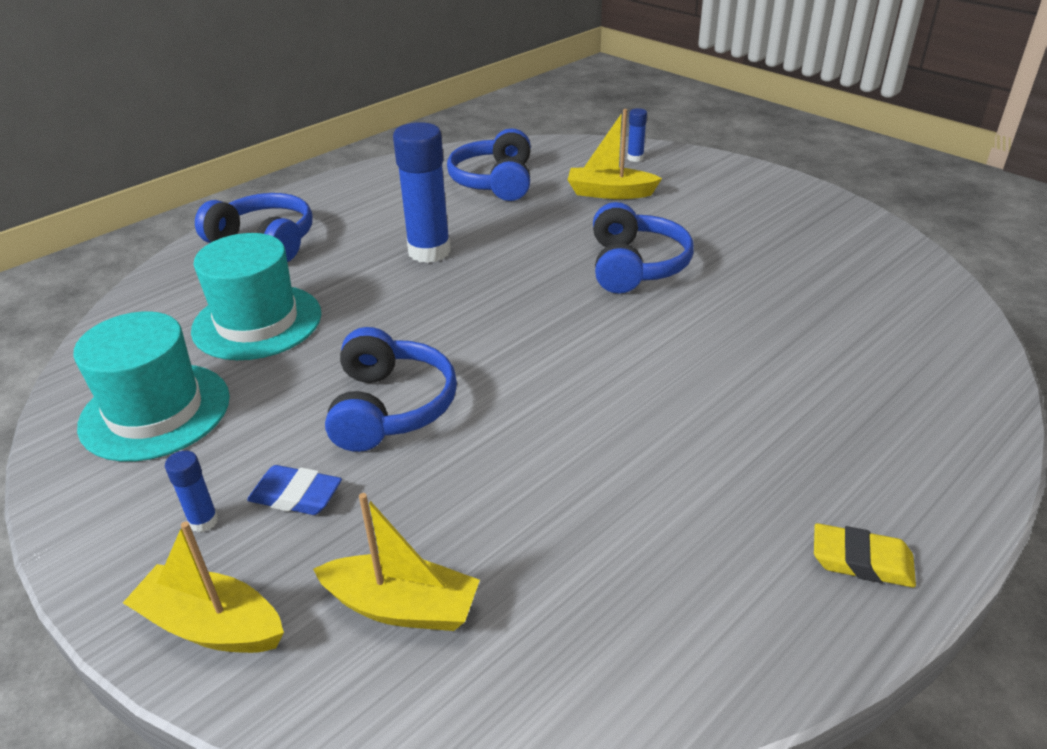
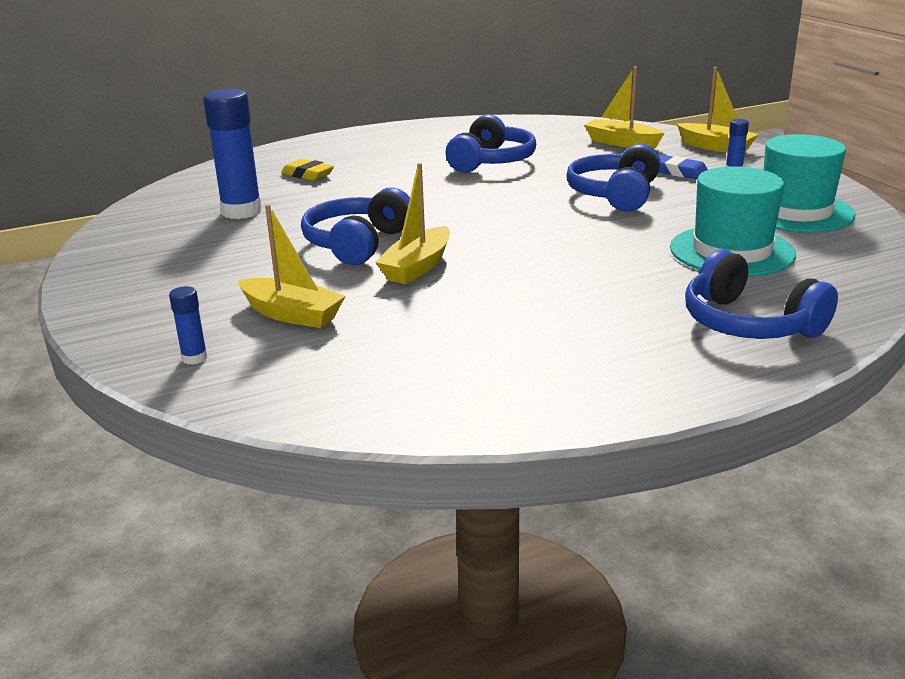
camera: 160 degrees left, 10 degrees down
blue glue stick [393,122,451,263] -> blue glue stick moved to [203,88,262,219]
blue headphones [447,128,531,201] -> blue headphones moved to [446,114,536,173]
yellow eraser [814,523,916,588] -> yellow eraser moved to [281,159,334,181]
none -> yellow boat [375,163,450,284]

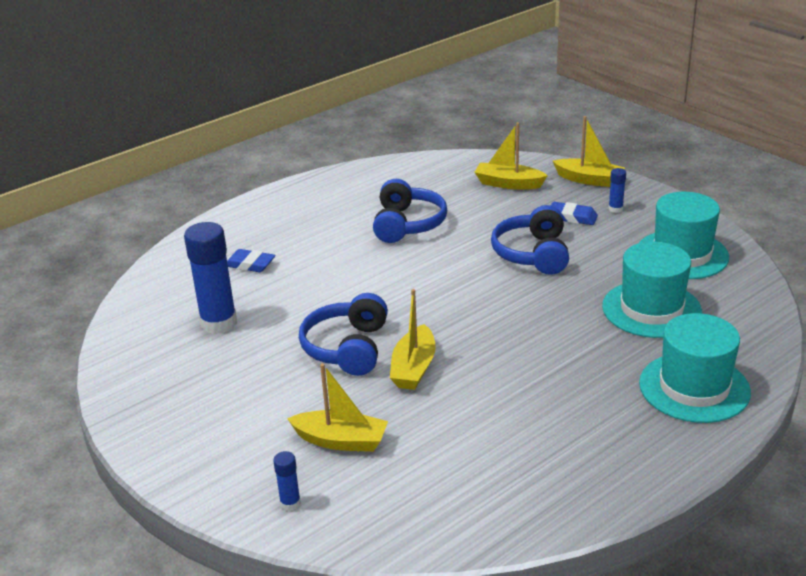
camera: 15 degrees left, 5 degrees up
yellow eraser [281,159,334,181] -> blue eraser [227,249,276,272]
blue headphones [685,249,838,339] -> turquoise hat [639,313,751,423]

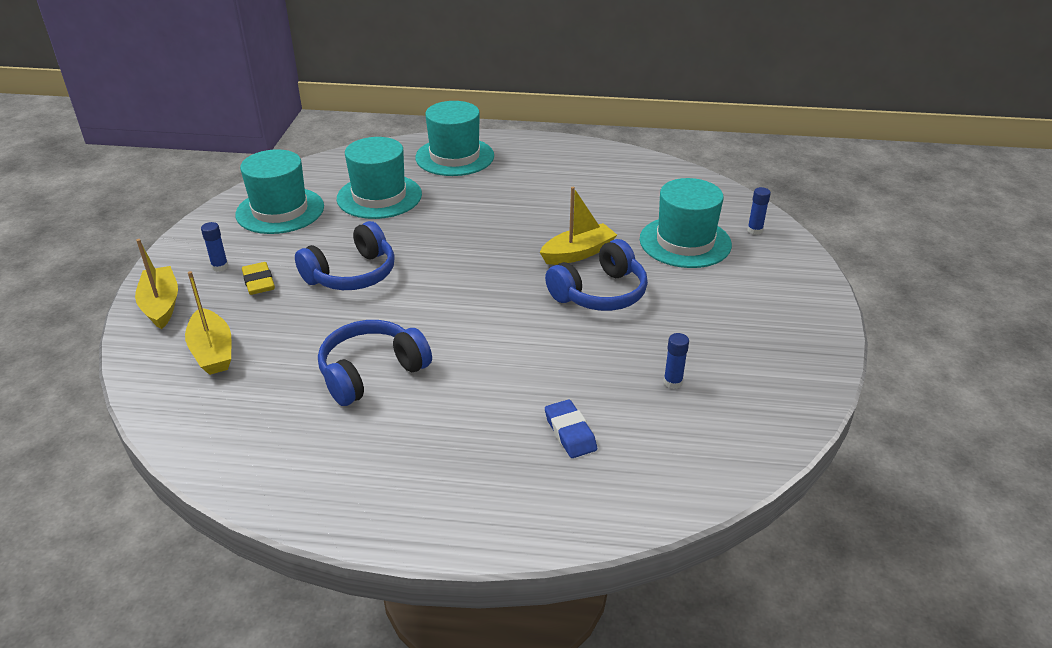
camera: 135 degrees left, 5 degrees up
blue glue stick [184,222,237,334] -> blue glue stick [663,333,689,389], size x0.46
yellow boat [287,363,388,452] -> turquoise hat [640,178,732,268]
blue eraser [551,202,598,225] -> yellow eraser [242,262,275,295]

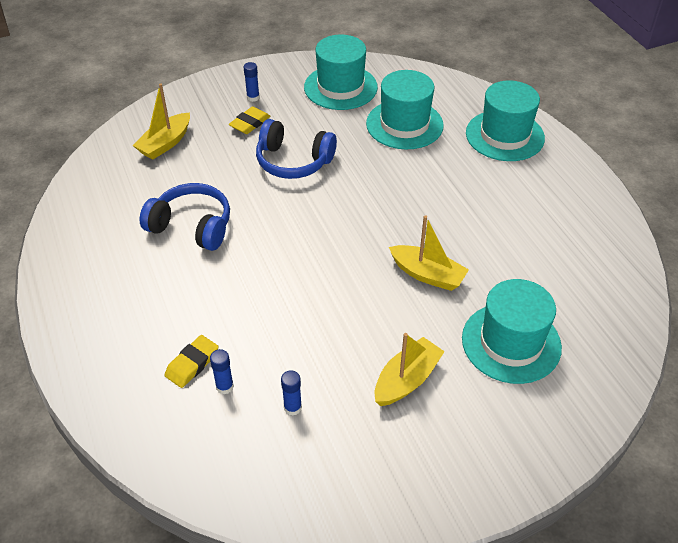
camera: 60 degrees right, 10 degrees up
yellow boat [135,239,178,329] -> yellow boat moved to [375,333,445,406]
blue headphones [545,239,648,311] -> none
blue eraser [545,399,597,458] -> yellow eraser [165,335,218,388]
blue glue stick [747,187,771,235] -> blue glue stick moved to [210,349,234,394]

